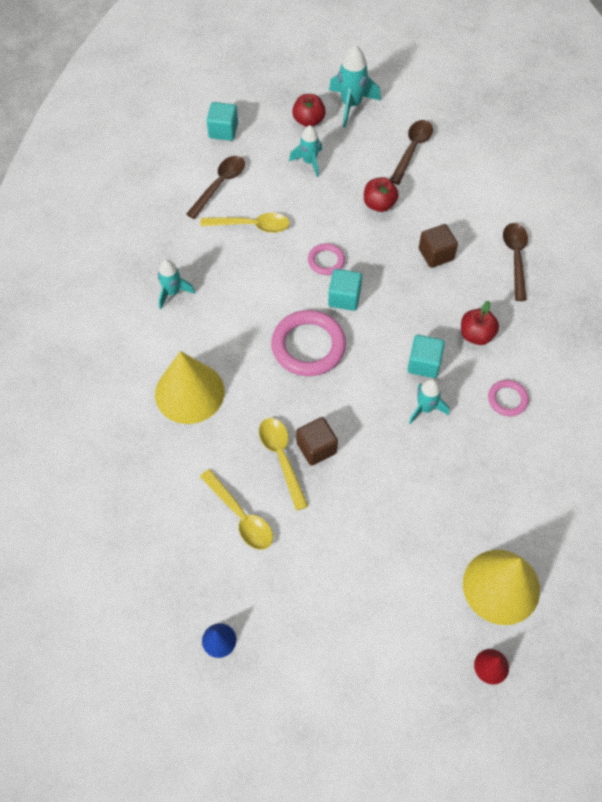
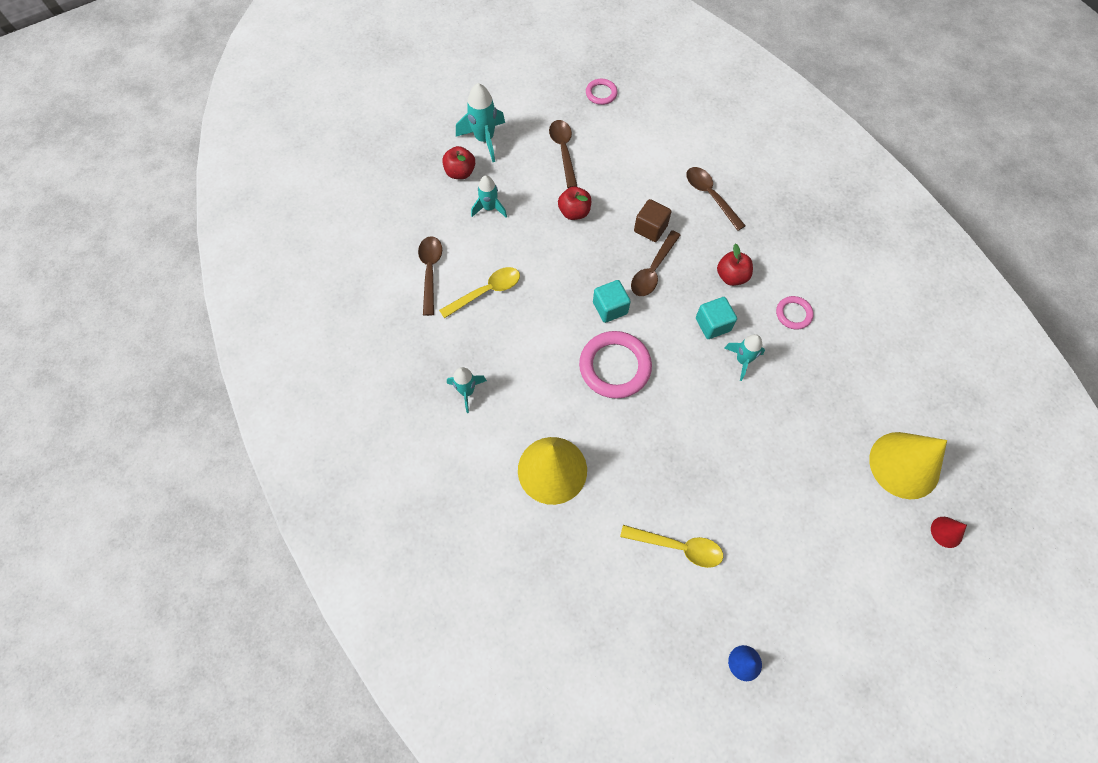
camera: 35 degrees left, 5 degrees up
turquoise cube [207,102,238,141] -> none
yellow spoon [259,418,308,511] -> none
brown cube [296,417,338,466] -> none
pink ring [308,243,345,275] -> pink ring moved to [586,79,618,105]
none -> brown spoon [631,230,680,296]

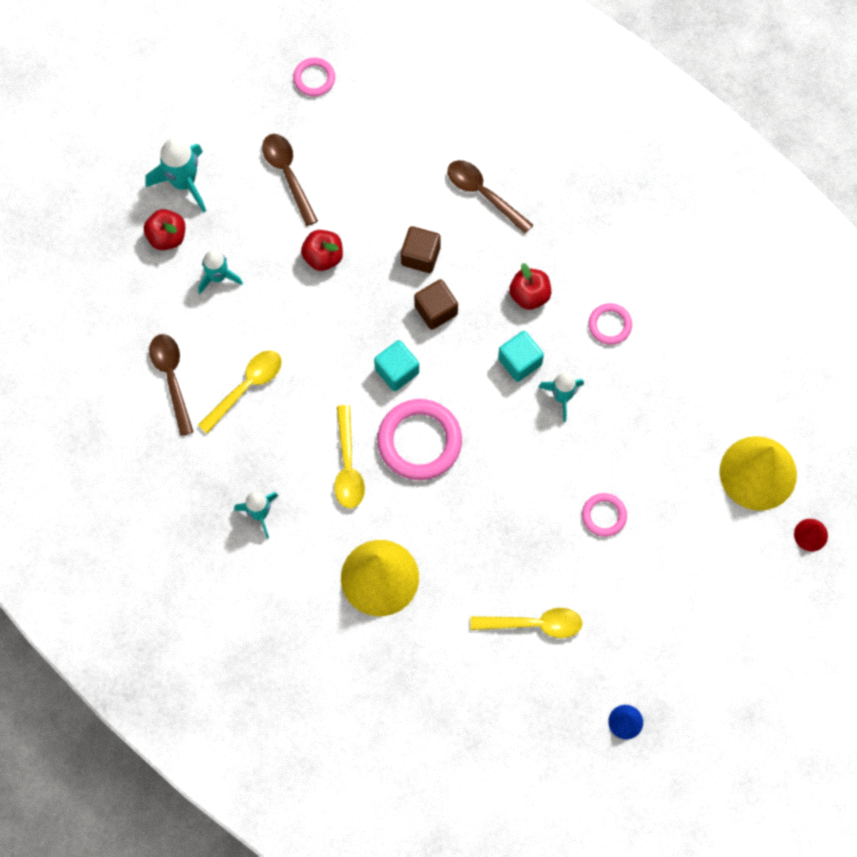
camera: 15 degrees left, 5 degrees up
brown spoon [631,230,680,296] -> brown cube [414,279,458,330]
none -> yellow spoon [334,405,365,508]
none -> pink ring [582,493,627,537]

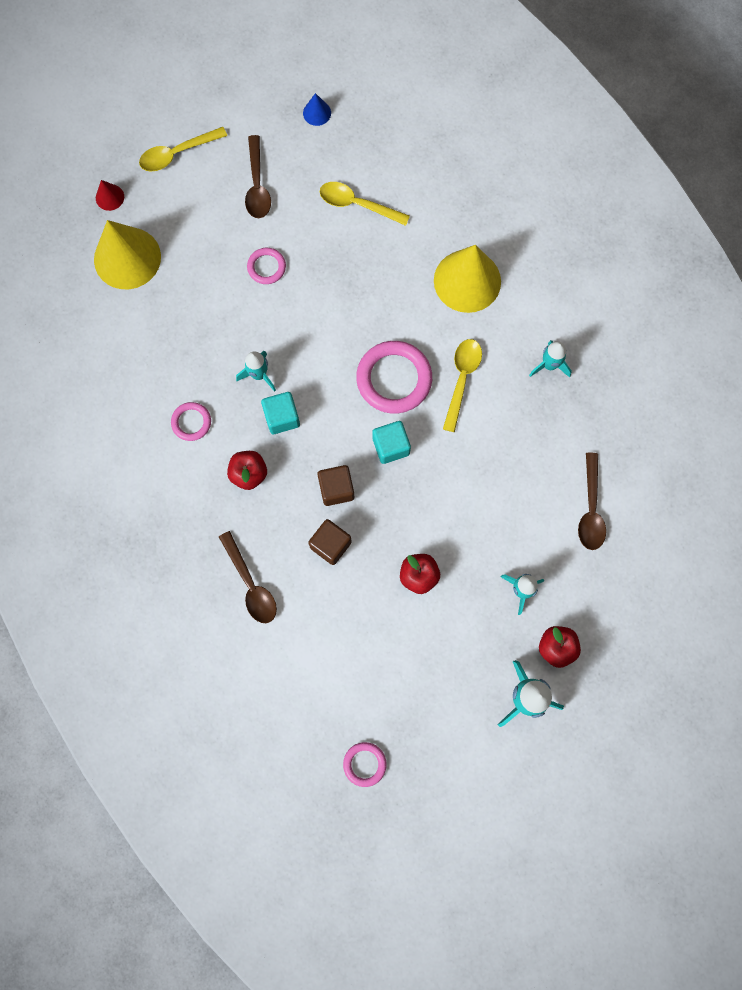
camera: 160 degrees left, 5 degrees up
yellow spoon [198,350,282,434] -> yellow spoon moved to [139,127,227,171]
brown spoon [262,134,318,226] -> brown spoon moved to [245,135,271,218]

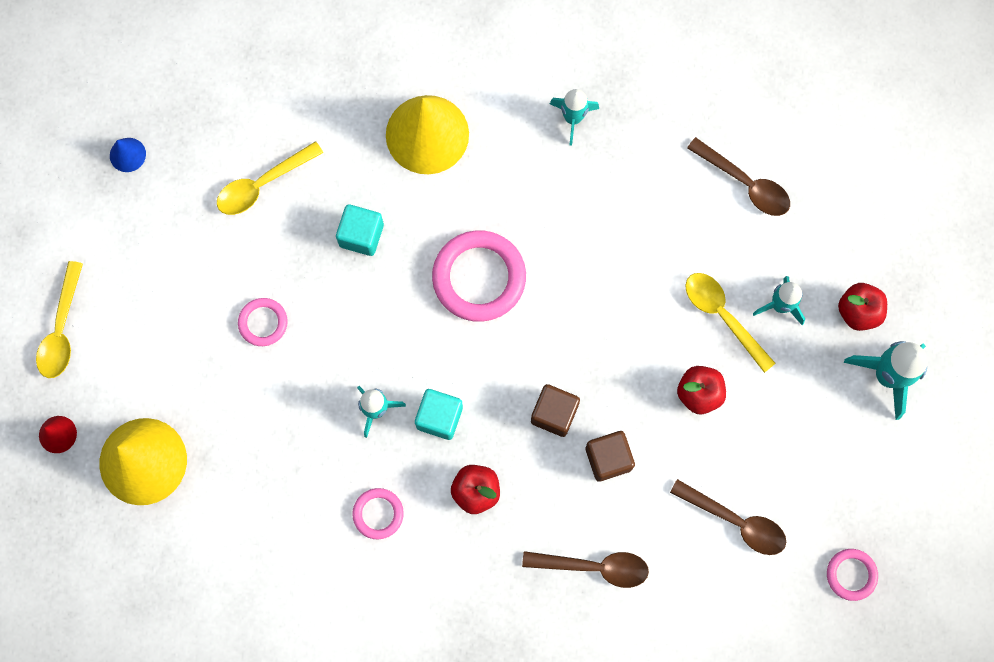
camera: 55 degrees left, 0 degrees up
brown spoon [245,135,271,218] -> brown spoon moved to [670,479,786,555]
turquoise cube [372,421,411,464] -> turquoise cube moved to [336,204,384,256]
yellow spoon [443,339,482,432] -> yellow spoon moved to [685,273,775,373]

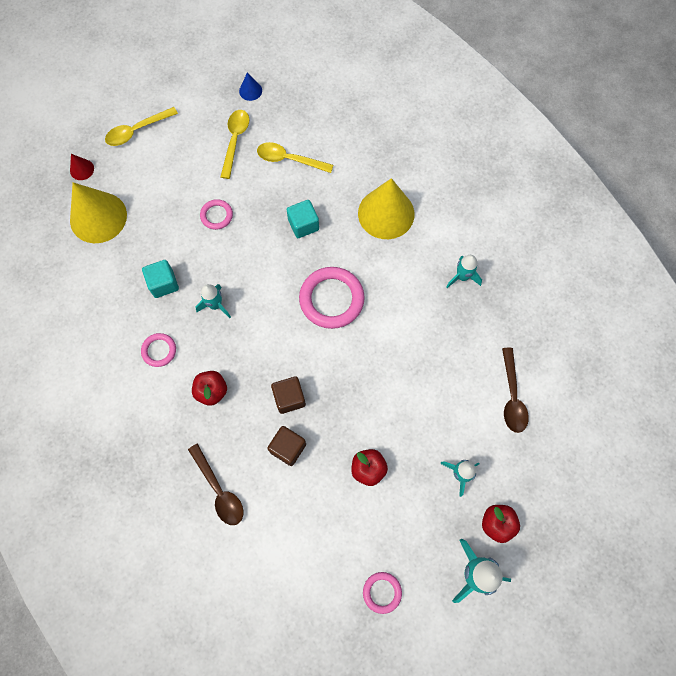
camera: 50 degrees right, 5 degrees down
turquoise cube [415,389,463,440] -> turquoise cube moved to [142,260,179,298]
brown spoon [670,479,786,555] -> none
yellow spoon [685,273,775,373] -> yellow spoon moved to [220,110,249,179]
pink ring [827,549,878,601] -> pink ring moved to [363,572,402,614]

